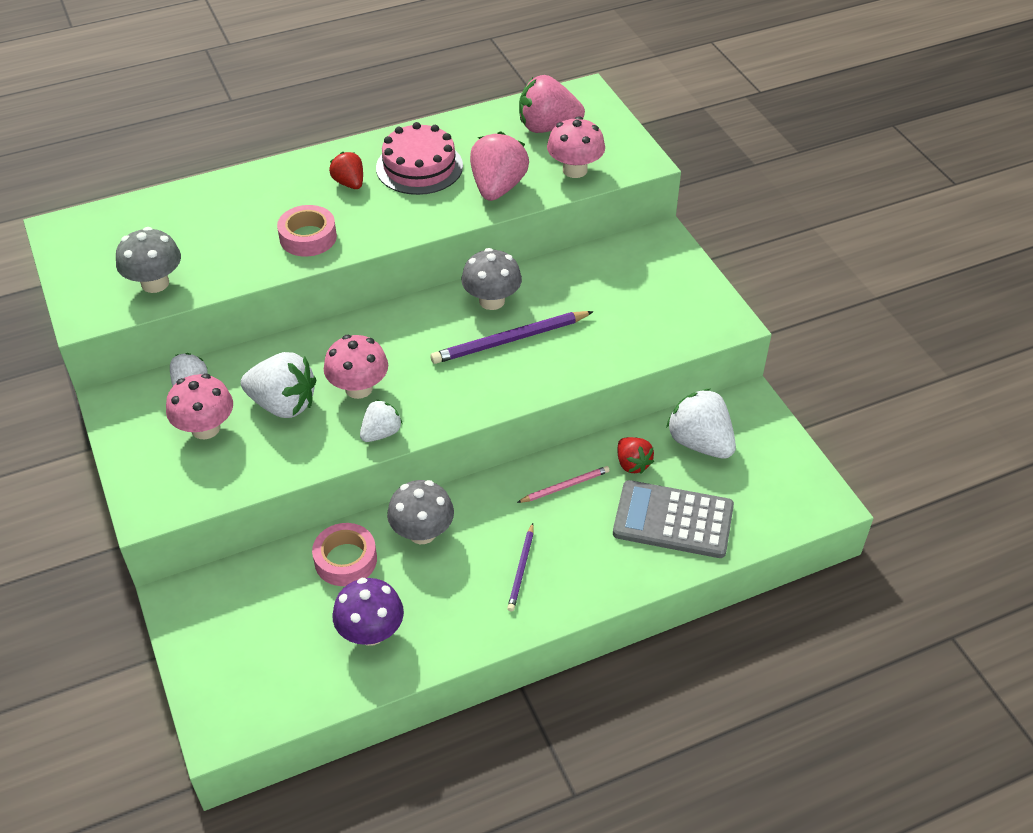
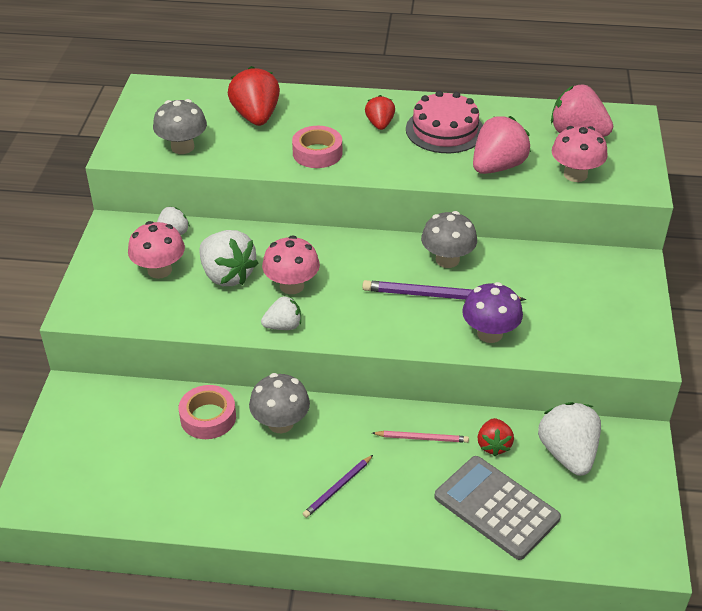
camera: 30 degrees right, 5 degrees down
purple mushroom [332,578,404,646] -> purple mushroom moved to [462,282,523,343]
none -> red strawberry [228,66,280,126]

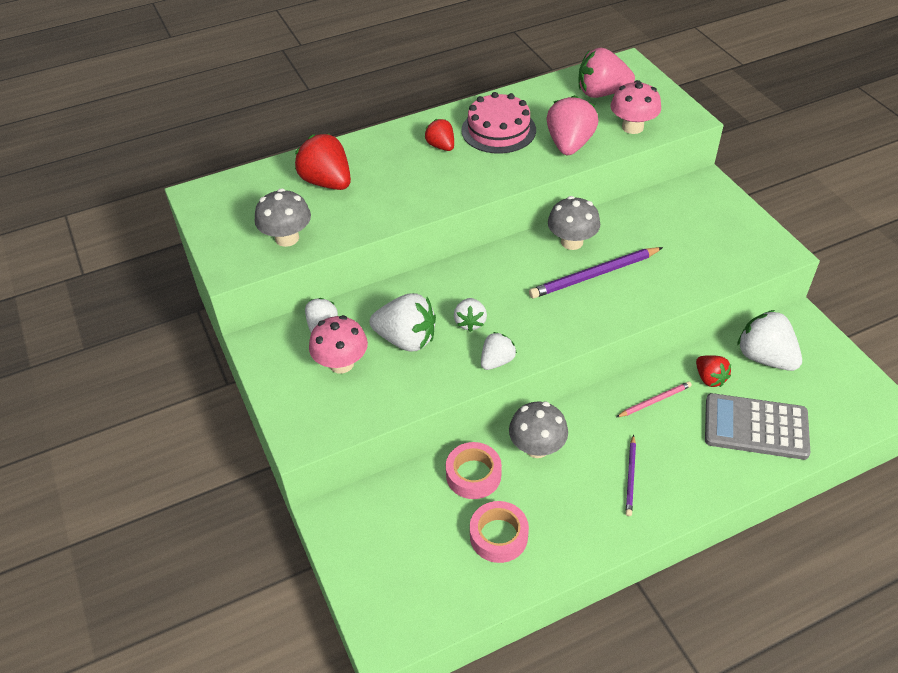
camera: 30 degrees left, 5 degrees up
pink mushroom [262,235,320,294] -> white strawberry [454,298,487,332]
pink tape [292,126,342,168] -> pink tape moved to [470,501,529,563]
purple mushroom [462,282,523,343] -> none

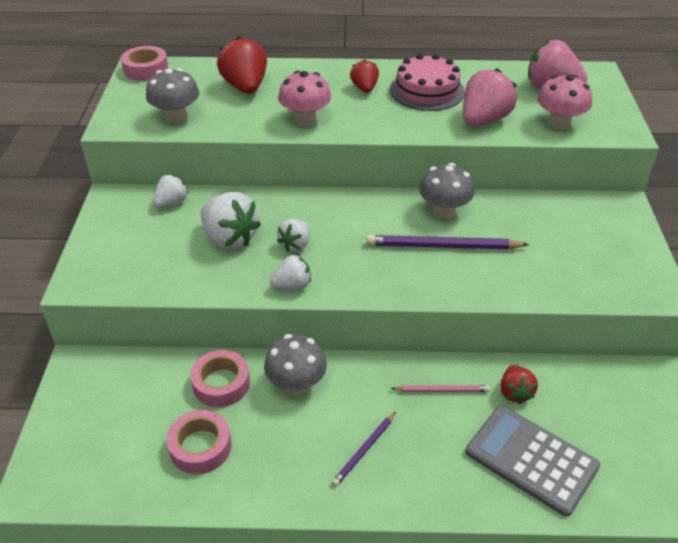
camera: 25 degrees right, 5 degrees down
pink mushroom [309,315,368,373] -> pink mushroom moved to [278,71,331,126]
white strawberry [737,310,802,371] -> none
none -> pink tape [121,46,168,81]

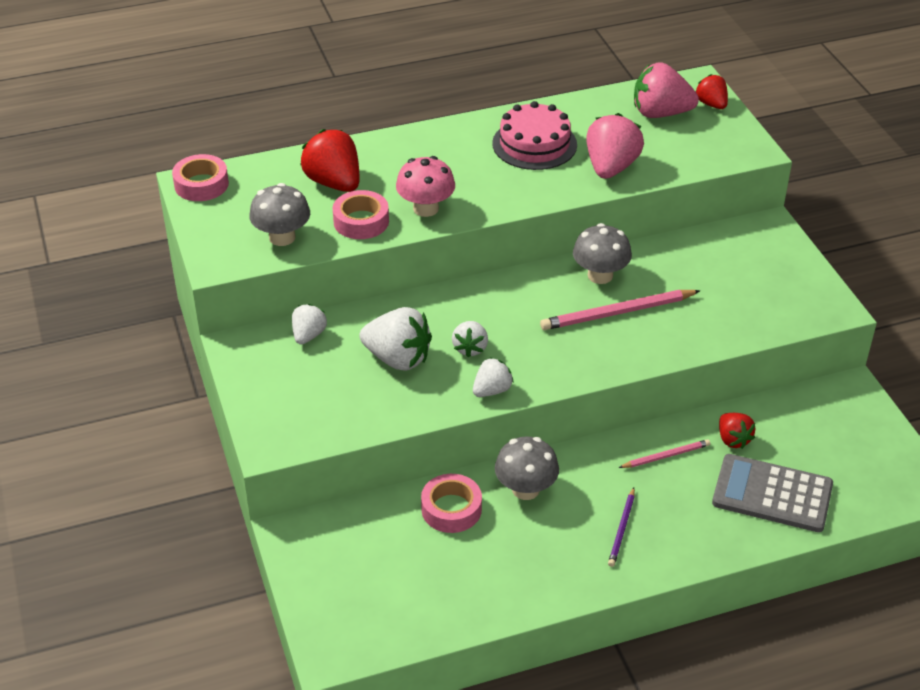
camera: 20 degrees left, 0 degrees up
pink tape [167,410,231,474] -> pink tape moved to [333,190,389,239]
red strawberry [350,59,379,93] -> red strawberry moved to [695,74,728,109]
purple pencil [366,235,529,249] -> pink pencil [540,290,700,330]
pink mushroom [537,75,592,130] -> none

